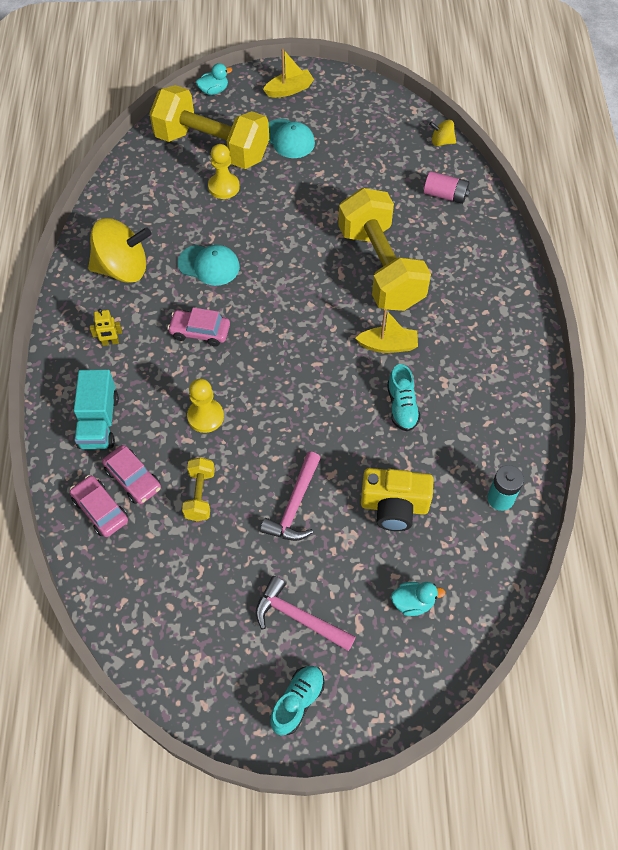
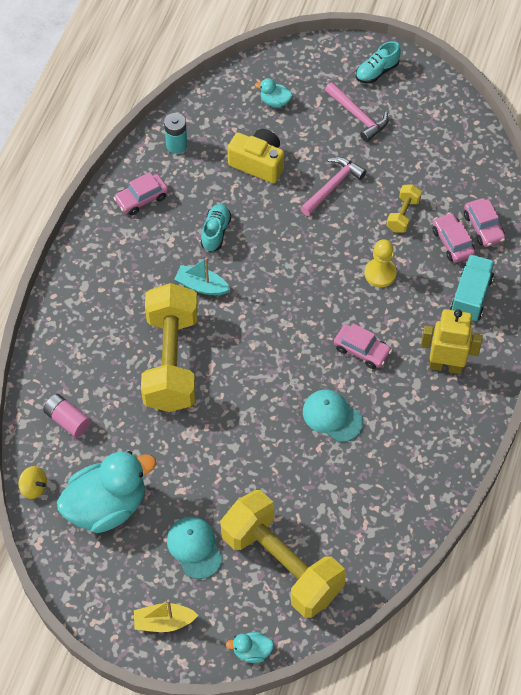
camera: 160 degrees left, 0 degrees up
yellow spinning top [88,218,151,283] -> none
yellow robot [90,309,122,346] -> yellow robot [421,309,483,374], size x2.07
yellow pawn [208,144,240,199] -> none
yellow boat [355,309,418,353] -> turquoise boat [174,257,230,295]
none -> turquoise duck [57,451,156,533]
none -> pink car [114,172,169,215]

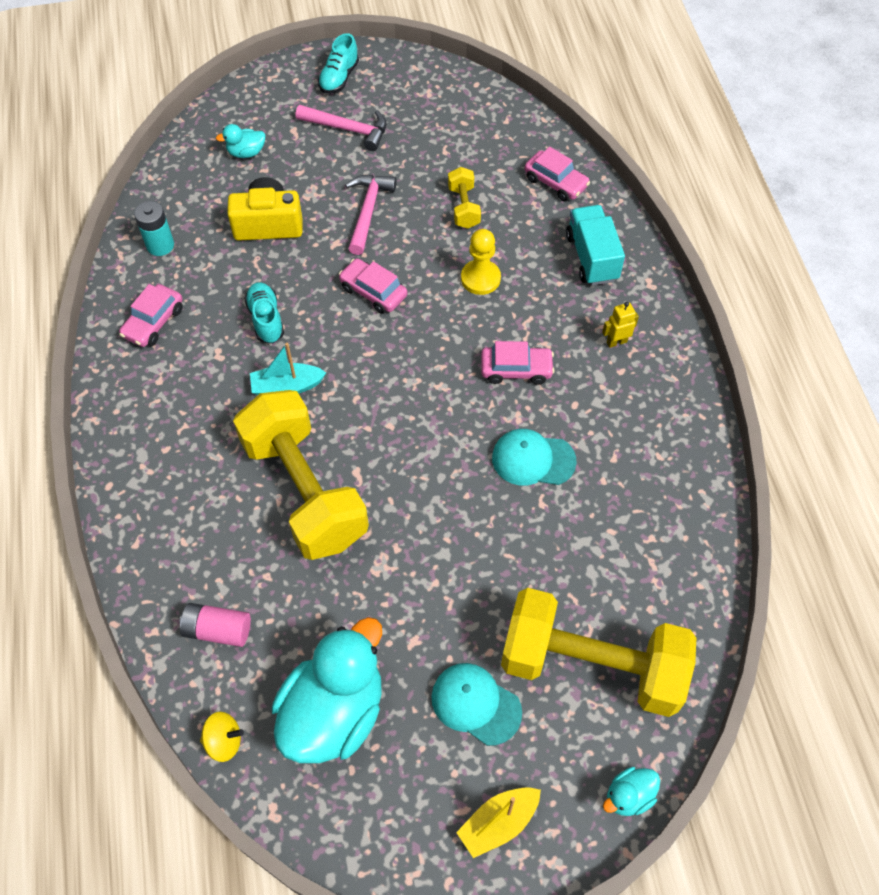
camera: 30 degrees left, 0 degrees up
yellow robot [421,309,483,374] -> yellow robot [602,302,639,348], size x0.48
pink car [432,213,475,263] -> pink car moved to [339,258,408,314]

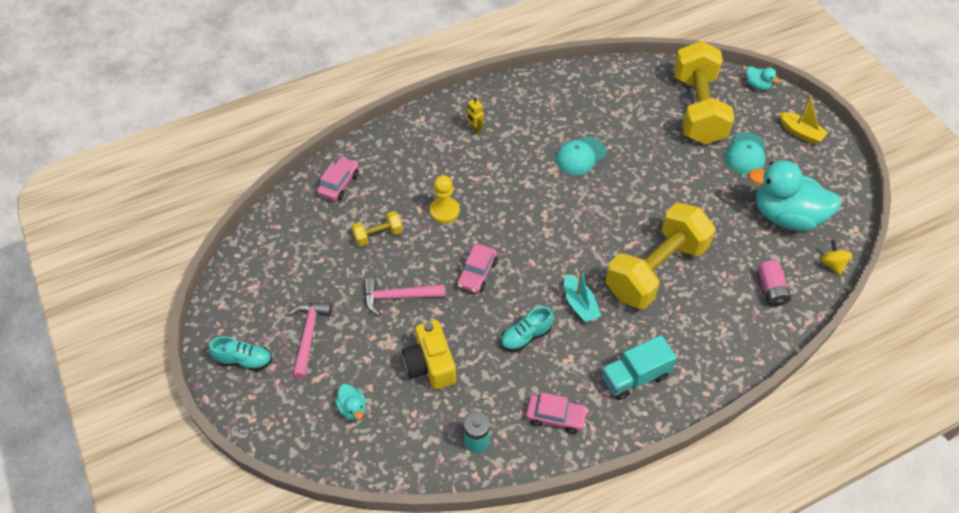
camera: 105 degrees left, 5 degrees down
pink car [481,341,555,385] -> none
turquoise cap [492,429,577,485] -> turquoise cap turned 60 degrees clockwise [556,137,607,175]
turquoise truck [566,205,625,285] -> turquoise truck moved to [601,335,677,400]

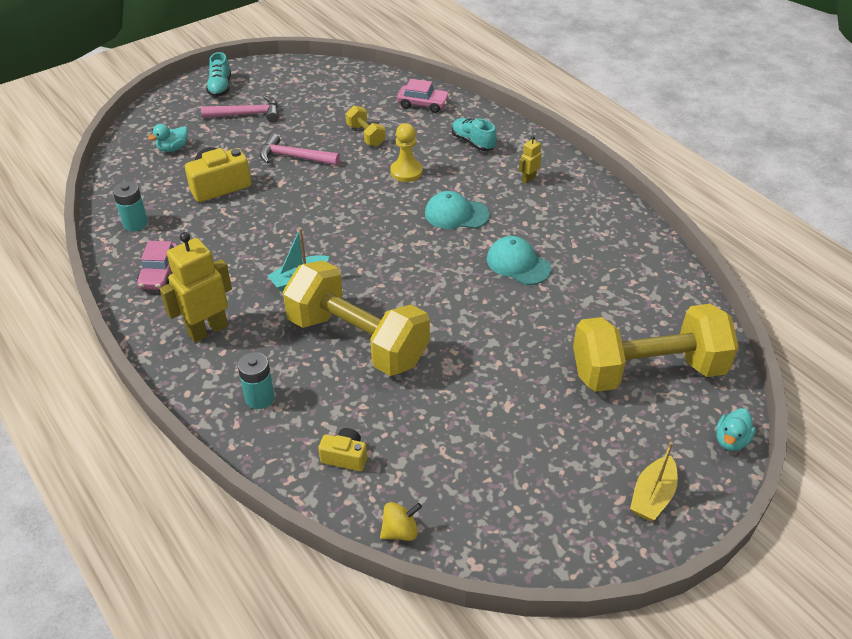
camera: 80 degrees right, 10 degrees down
pink hammer [364,278,445,316] -> pink hammer turned 60 degrees counterclockwise [260,133,340,165]
pink car [457,244,497,293] -> none
turquoise shoe [500,307,554,352] -> turquoise shoe moved to [452,118,497,151]
turquoise truck [601,335,677,400] -> yellow robot [160,232,232,342]
turquoise cap [725,132,766,175] -> turquoise cap moved to [425,191,490,229]
turquoise duck [748,160,841,231] -> none
pink battery [758,260,791,307] -> yellow camera [318,428,367,471]
none -> turquoise battery [238,352,275,409]

